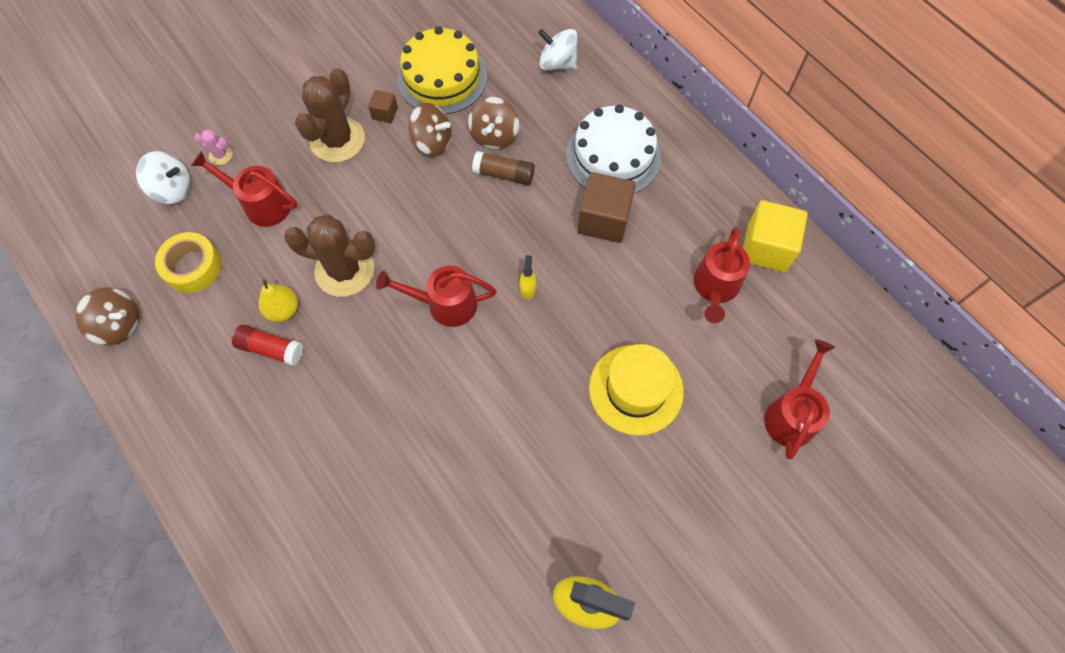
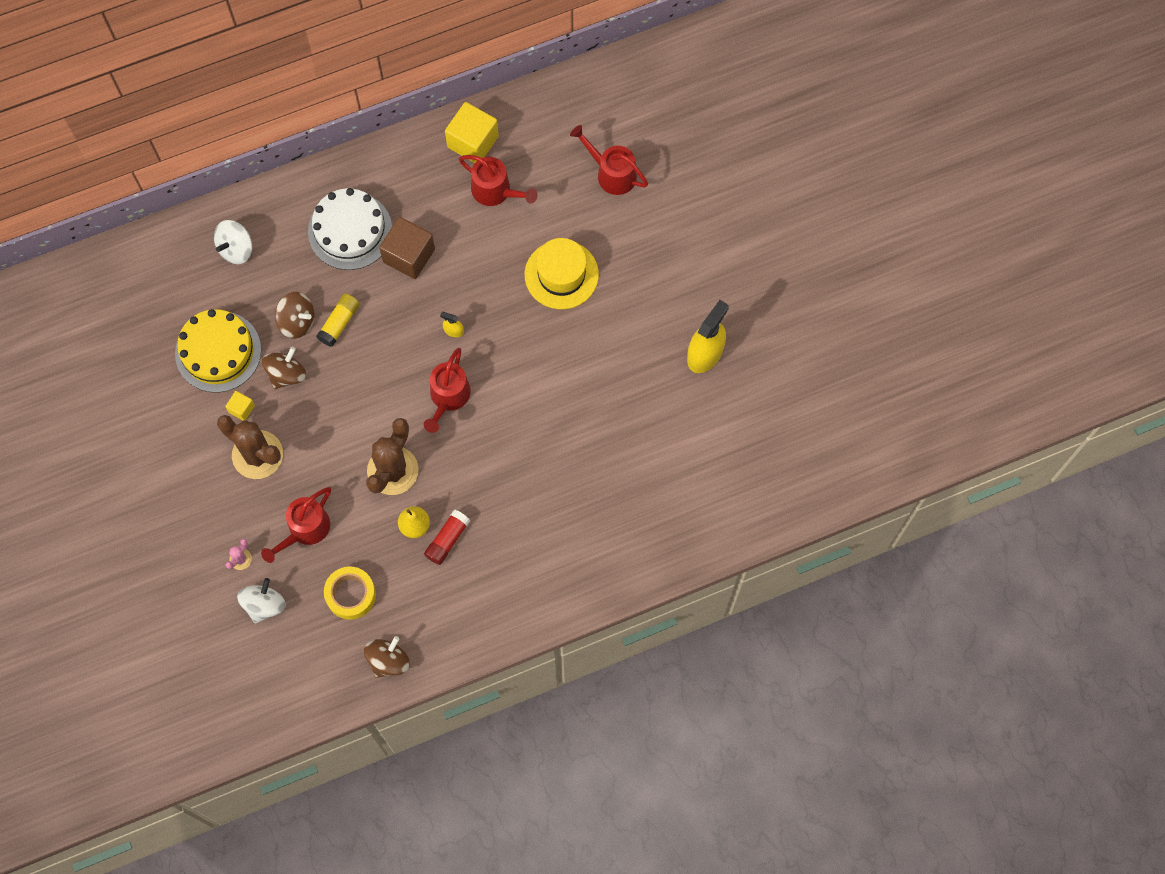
camera: 75 degrees left, 5 degrees up
brown cube [368,90,398,123] -> yellow cube [225,391,255,421]
brown glue stick [472,151,535,185] -> yellow glue stick [316,294,360,347]

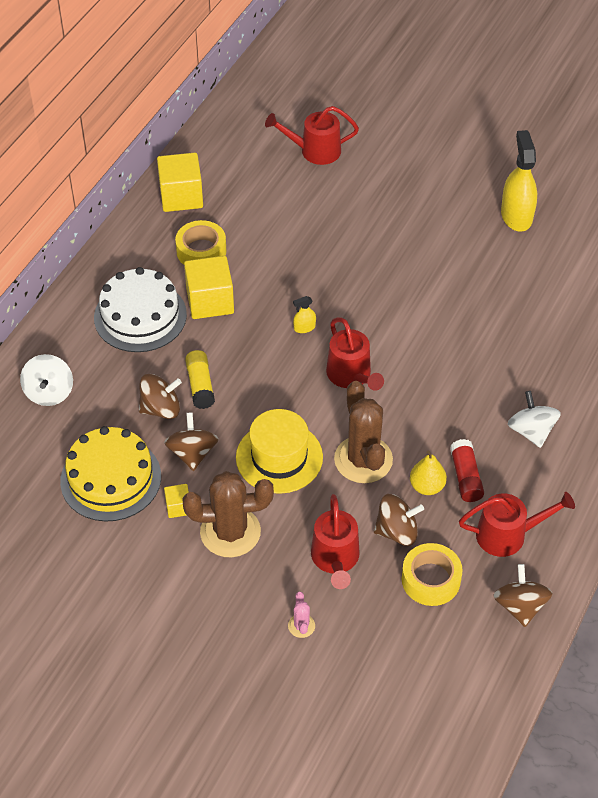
camera: 40 degrees left, 20 degrees down
white spinning top [237,578,286,623] -> white spinning top moved to [508,391,561,448]
brown cube [379,217,435,279] -> yellow cube [184,256,234,319]
red watering can [459,155,537,206] -> red watering can moved to [459,492,575,557]
yellow hat [525,238,599,309] -> yellow hat moved to [236,409,323,494]
none -> yellow tape [175,220,227,265]
none -> brown spinning top [374,494,424,546]

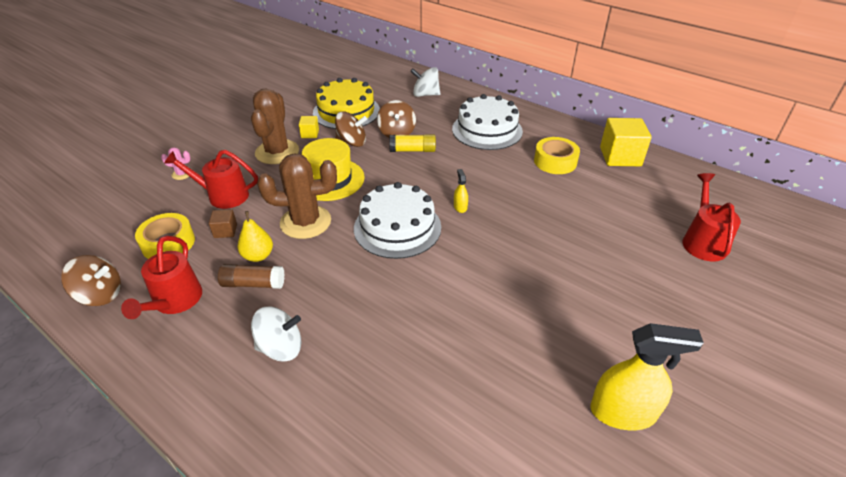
camera: 100 degrees right, 10 degrees down
yellow cube [184,256,234,319] -> none
red watering can [326,317,384,391] -> white cake [354,182,441,259]
brown spinning top [374,494,424,546] -> brown cube [209,209,237,238]
red glue stick [450,439,484,502] -> brown glue stick [218,264,285,289]

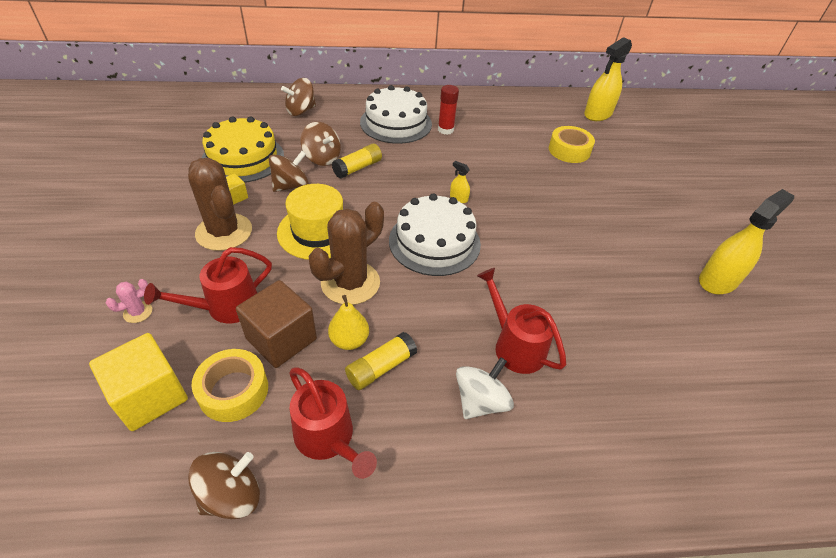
camera: 45 degrees left, 5 degrees up
brown cube [209,209,237,238] -> brown cube [236,280,317,368], size x2.03
brown glue stick [218,264,285,289] -> yellow glue stick [345,332,417,390]
white spinning top [410,67,441,97] -> brown spinning top [281,78,316,116]
yellow tape [534,137,580,174] -> yellow tape moved to [549,126,595,163]
yellow cube [600,118,652,166] -> yellow cube moved to [89,333,188,431]
red watering can [682,173,741,261] -> red watering can moved to [477,268,566,374]
none -> red glue stick [438,85,459,135]
none -> yellow spray bottle [584,37,632,121]

